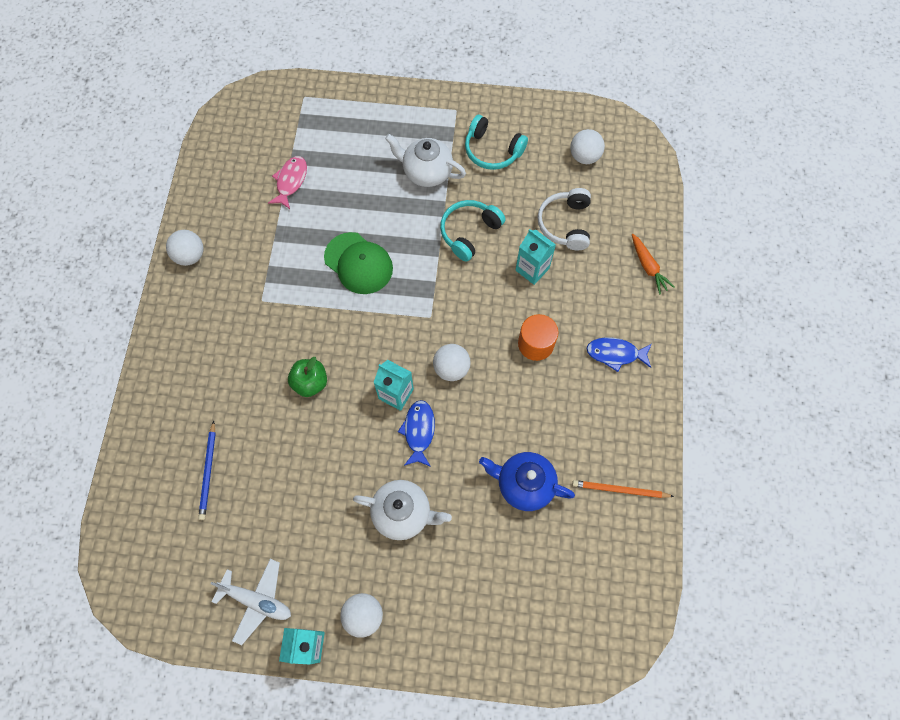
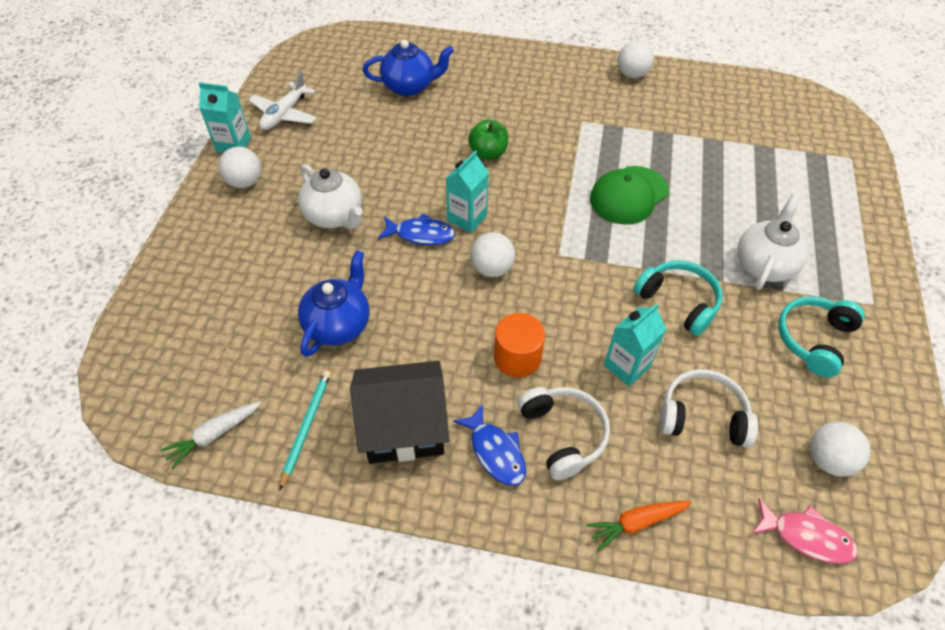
camera: 95 degrees right, 15 degrees down
blue pencil [198,421,216,520] -> blue teapot [363,39,454,96]
pink fish [268,156,307,209] -> pink fish moved to [752,498,858,564]
white teapot [353,480,452,540] -> white teapot turned 60 degrees counterclockwise [298,164,363,229]
orange pencil [572,480,674,498] -> turquoise pencil [280,370,331,490]
blue fish [586,337,652,372] -> blue fish turned 135 degrees clockwise [453,404,526,486]
none -> white carrot [160,401,261,469]
none -> black house [350,361,450,464]
none -> white headphones [517,387,610,480]

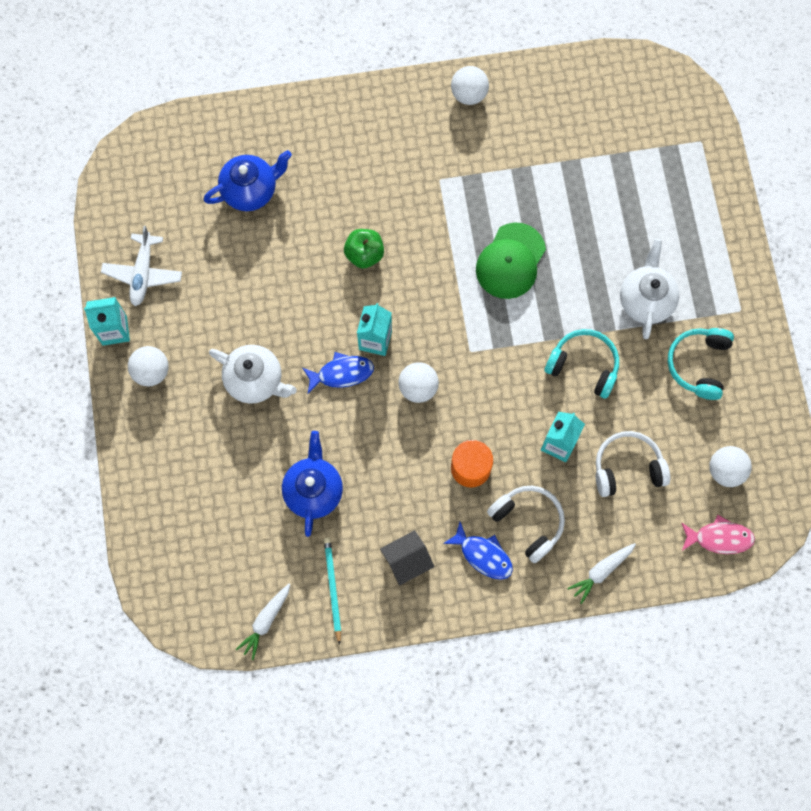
camera: 20 degrees left, 20 degrees up
black house [350,361,450,464] -> black house [380,530,435,586], size x0.58
orange carrot [586,501,692,551] -> white carrot [568,543,636,604]

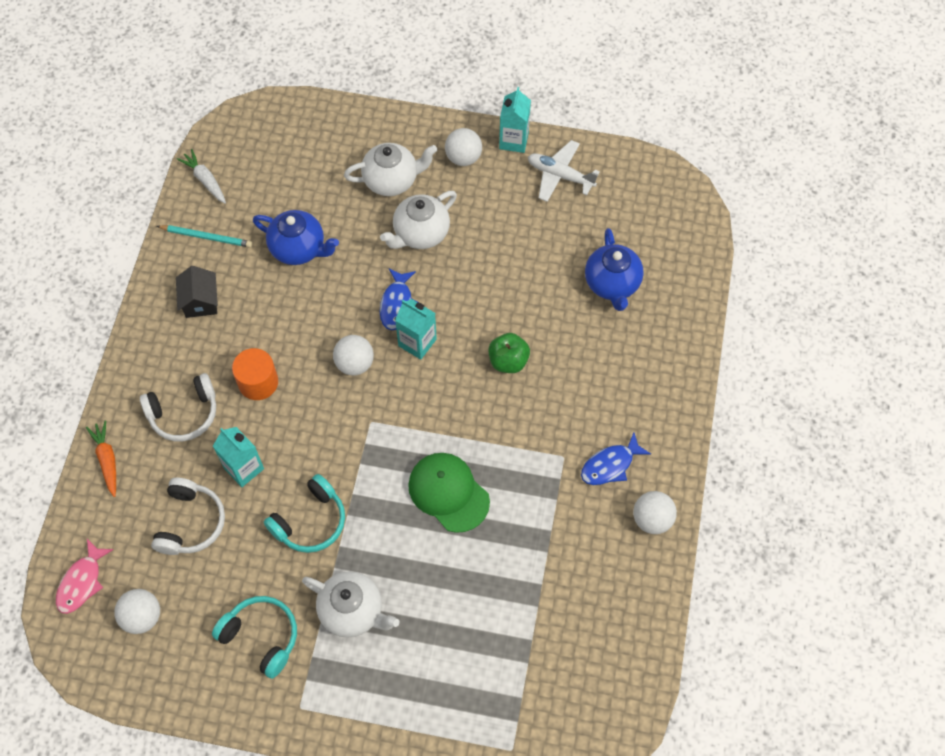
camera: 110 degrees right, 10 degrees down
blue fish [443,522,513,580] -> blue fish moved to [581,432,651,485]
white carrot [568,543,636,604] -> orange carrot [86,420,116,497]
none -> white teapot [344,143,437,196]

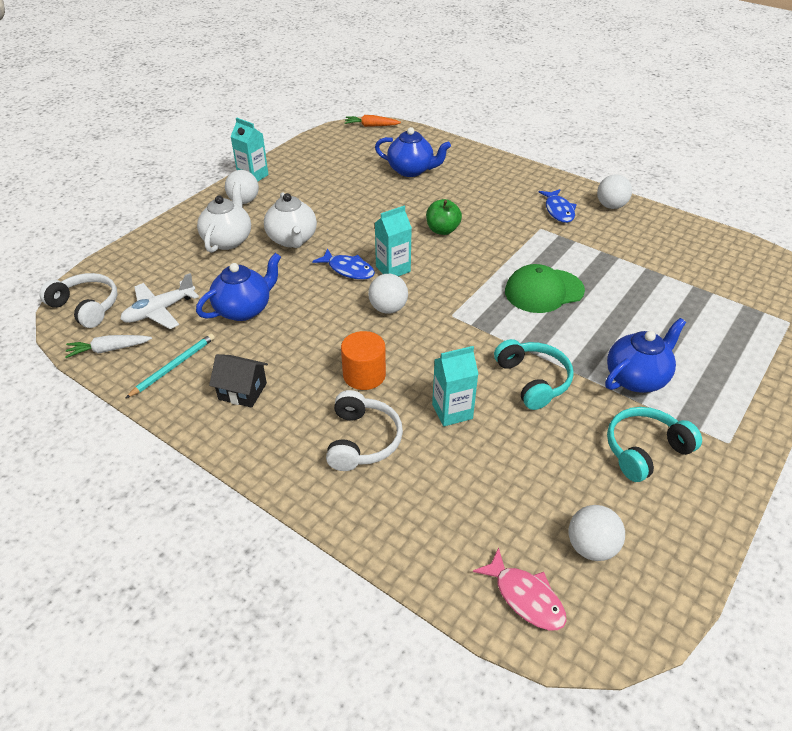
camera: 65 degrees left, 20 degrees down
orange carrot [86,420,116,497] -> orange carrot moved to [344,115,401,127]
white headphones [151,478,225,555] -> white headphones moved to [39,273,117,328]
white teapot [302,571,399,637] -> blue teapot [605,318,686,393]
white plane [528,140,600,202] -> white plane moved to [120,273,199,329]

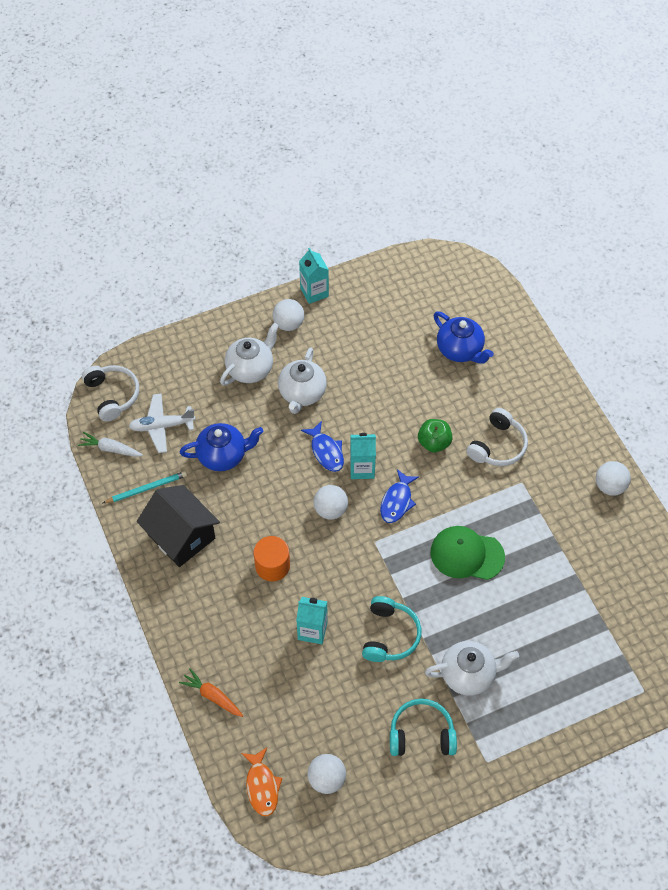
camera: 30 degrees right, 15 degrees up
black house [209,354,268,408] -> black house [137,485,220,567], size x1.71
white headphones [326,390,403,471] -> white headphones moved to [466,408,528,466]
orange carrot [344,115,401,127] -> orange carrot moved to [179,668,243,717]
pink fish [473,547,567,630] -> orange fish [241,748,283,816]
blue fish [538,189,577,223] -> blue fish moved to [380,469,419,523]
blue teapot [605,318,686,393] -> white teapot [425,641,519,696]

